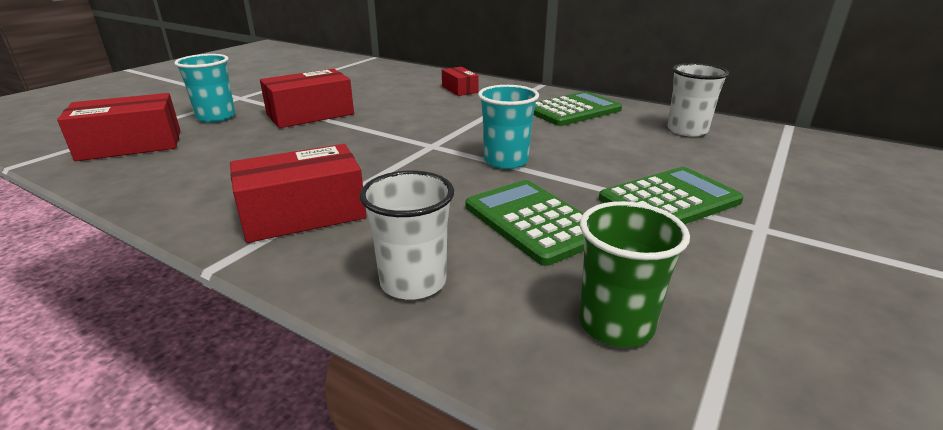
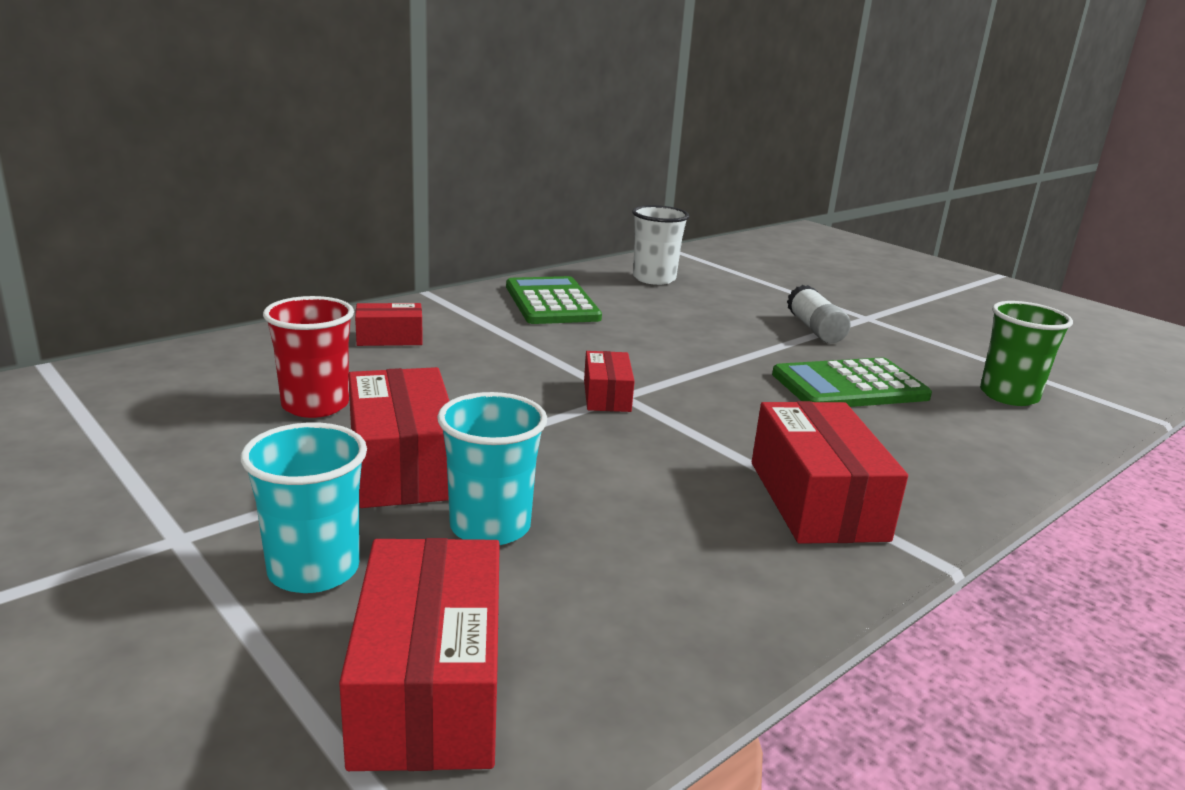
camera: 75 degrees left, 5 degrees down
white cup [360,171,454,300] -> none
turquoise cup [478,85,539,169] -> turquoise cup moved to [437,392,547,545]
green calculator [599,167,744,224] -> white glue stick [787,285,851,343]
none -> red cup [263,296,354,418]
none -> red box [584,351,635,412]

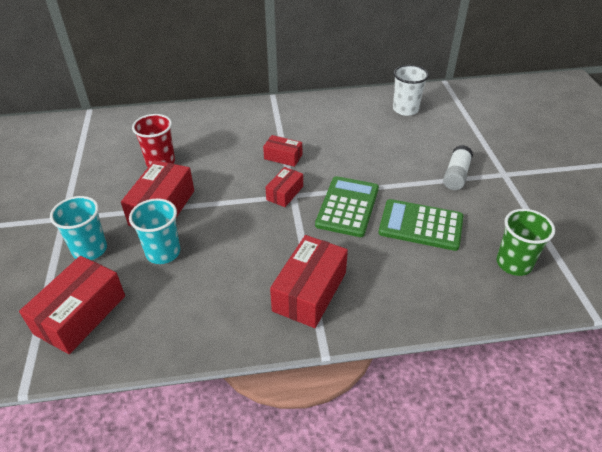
camera: 35 degrees right, 20 degrees up
red box [355,303,423,346] -> red box moved to [263,135,302,167]
green calculator [506,276,602,324] -> green calculator moved to [315,176,379,237]

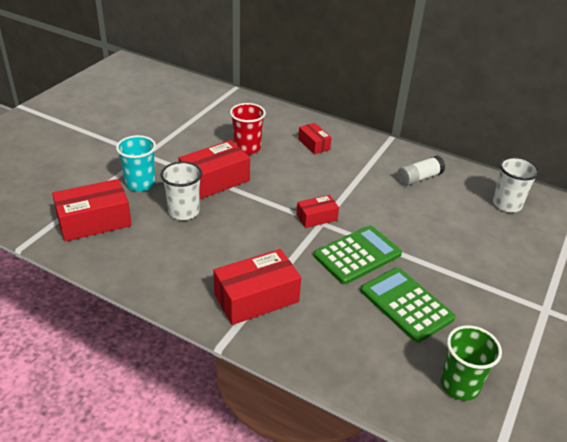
camera: 35 degrees right, 5 degrees down
turquoise cup [129,198,180,264] -> white cup [161,161,202,220]
red box [263,135,302,167] -> red box moved to [298,123,332,154]
white glue stick [443,145,473,190] -> white glue stick moved to [397,156,445,186]

